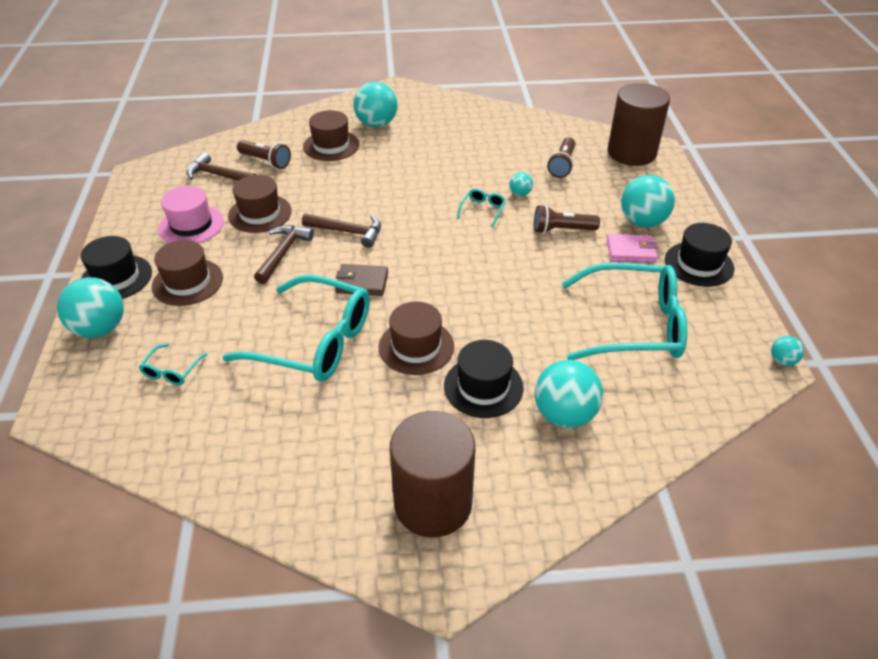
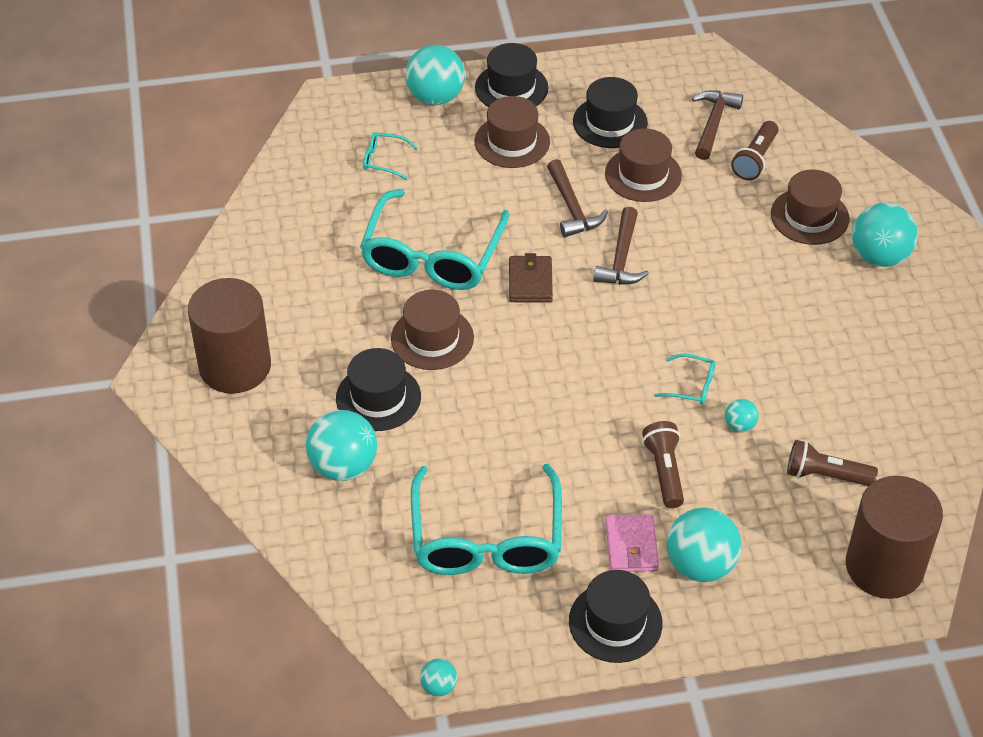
camera: 85 degrees right, 5 degrees up
pink hat [158,186,224,243] -> black hat [573,77,648,148]
brown hammer [254,225,314,284] -> brown hammer turned 60 degrees clockwise [547,159,608,237]

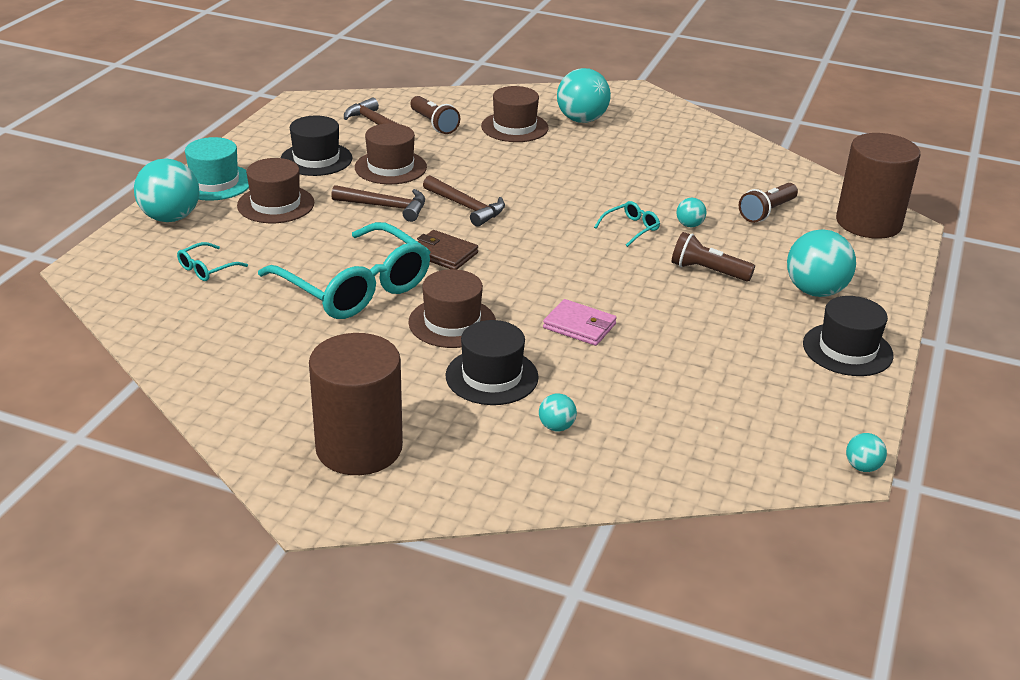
camera: 60 degrees left, 15 degrees down
turquoise ball [306,410,377,481] -> turquoise ball [539,394,577,431], size x0.48
turquoise glasses [411,464,562,575] -> none
black hat [475,43,549,107] -> turquoise hat [185,137,249,201]
pink wallet [605,514,659,572] -> pink wallet moved to [543,299,617,346]

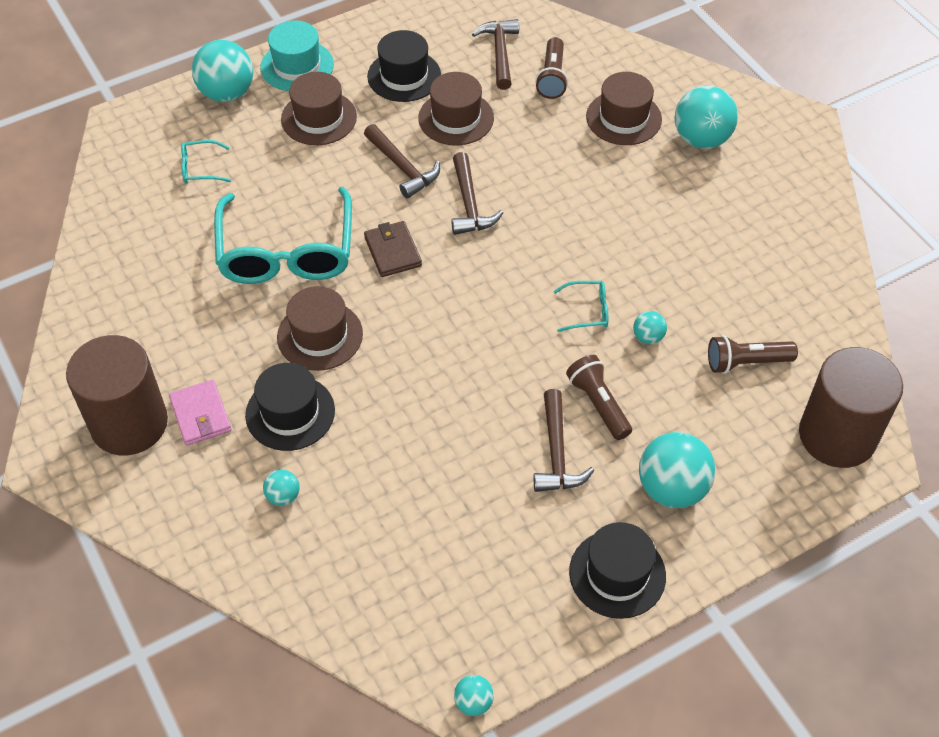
camera: 40 degrees right, 20 degrees up
pink wallet [543,299,617,346] -> pink wallet moved to [169,379,231,446]
none -> brown hammer [534,389,594,492]

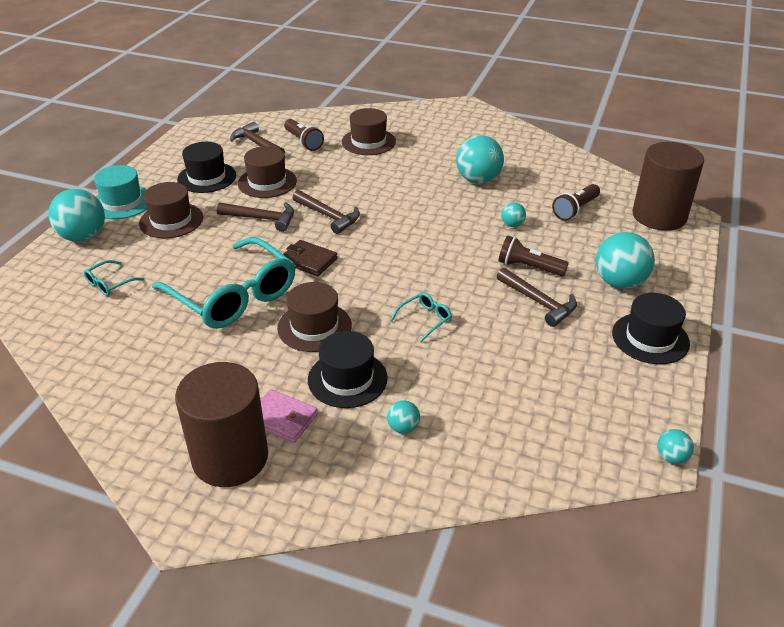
camera: 40 degrees left, 15 degrees down
turquoise glasses [553,281,608,332] -> turquoise glasses moved to [390,292,452,343]
turquoise ball [675,85,738,149] -> turquoise ball moved to [456,135,504,184]

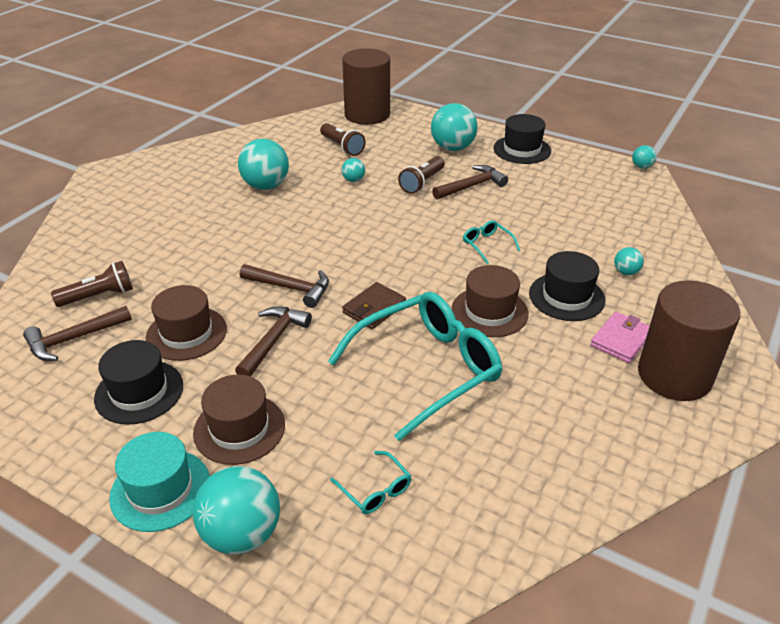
camera: 80 degrees left, 0 degrees up
brown hammer [293,190,360,234] -> brown hammer turned 60 degrees clockwise [240,264,329,308]
brown hat [342,108,396,155] -> none

